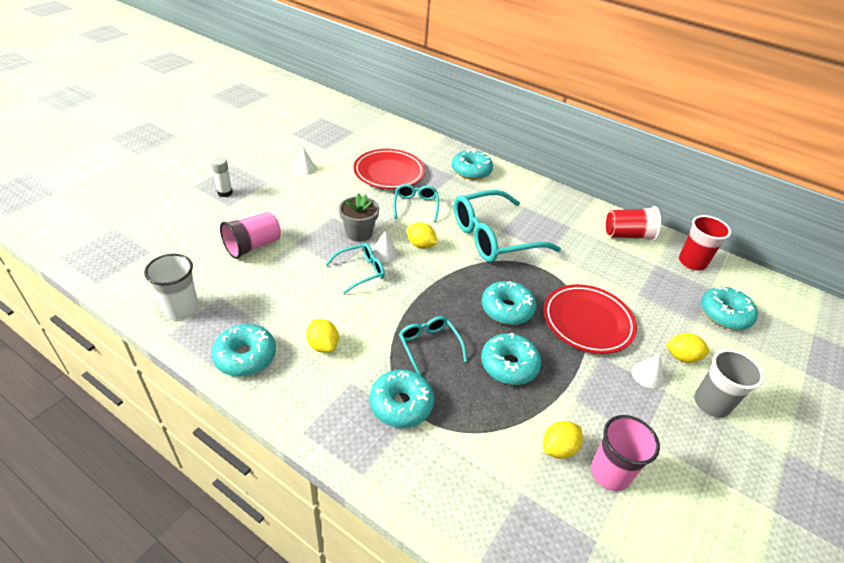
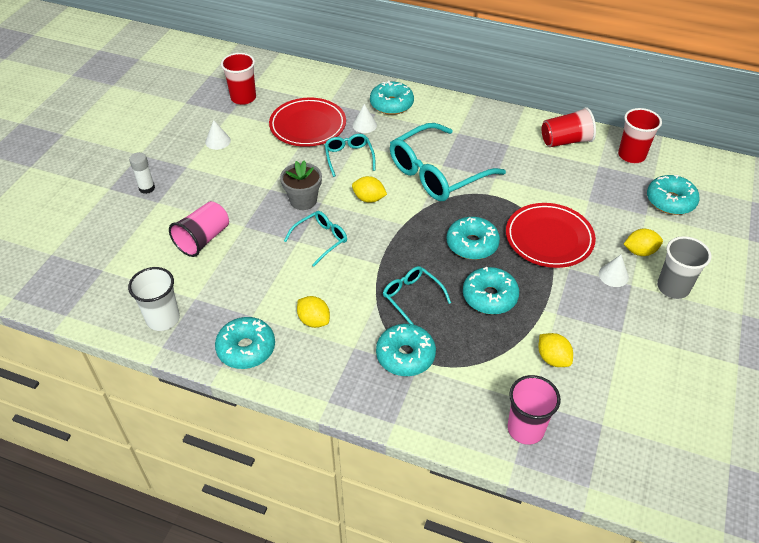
camera: 10 degrees left, 5 degrees up
white cone [372,231,398,262] -> white cone moved to [352,104,377,133]
yellow lemon [543,421,583,459] -> yellow lemon turned 75 degrees counterclockwise [538,333,573,367]
pink cup [591,415,660,491] -> pink cup moved to [507,375,561,445]
none -> red cup [221,53,256,105]

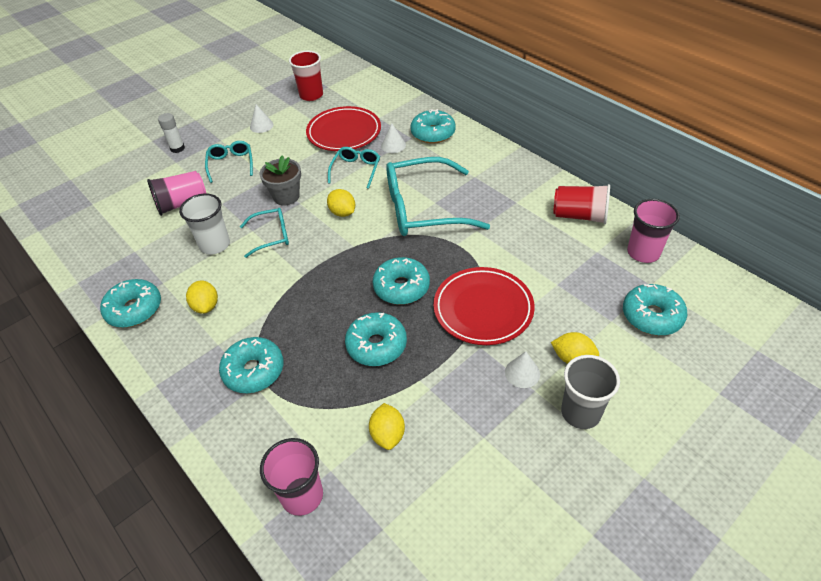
camera: 30 degrees right, 0 degrees up
white cup [128,267,180,331] -> white cup moved to [179,194,230,254]
turquoise glasses [383,266,451,325] -> turquoise glasses moved to [205,141,253,183]
red cup [618,108,662,163] -> pink cup [627,199,680,263]

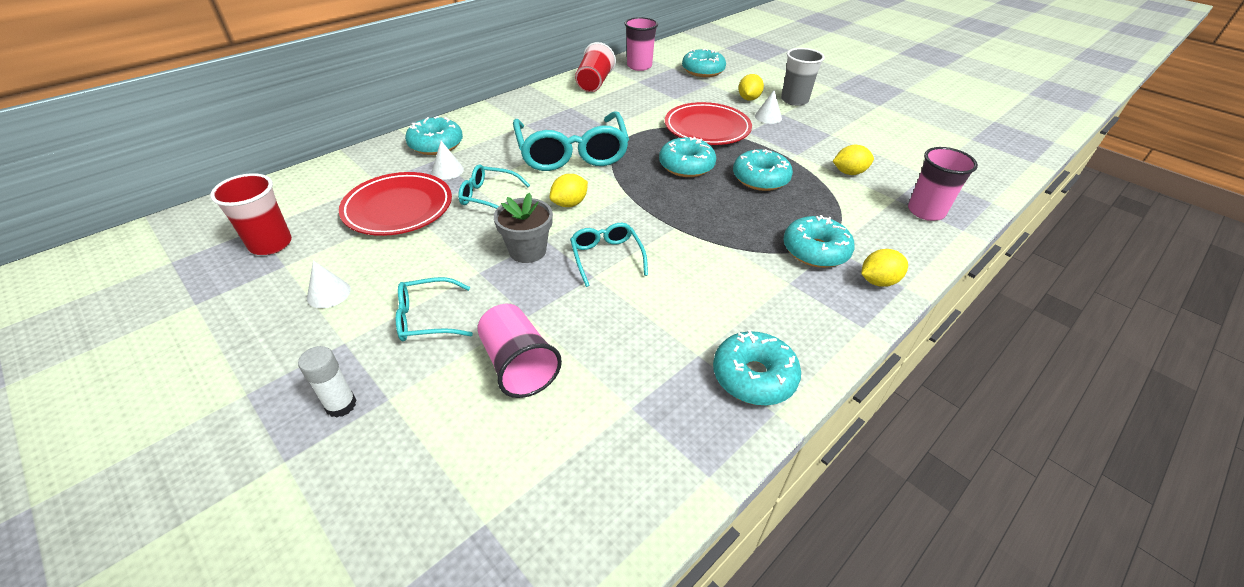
camera: 95 degrees left, 5 degrees down
white cup [179,194,230,254] -> none
yellow lemon [186,281,218,314] -> yellow lemon moved to [861,249,908,287]

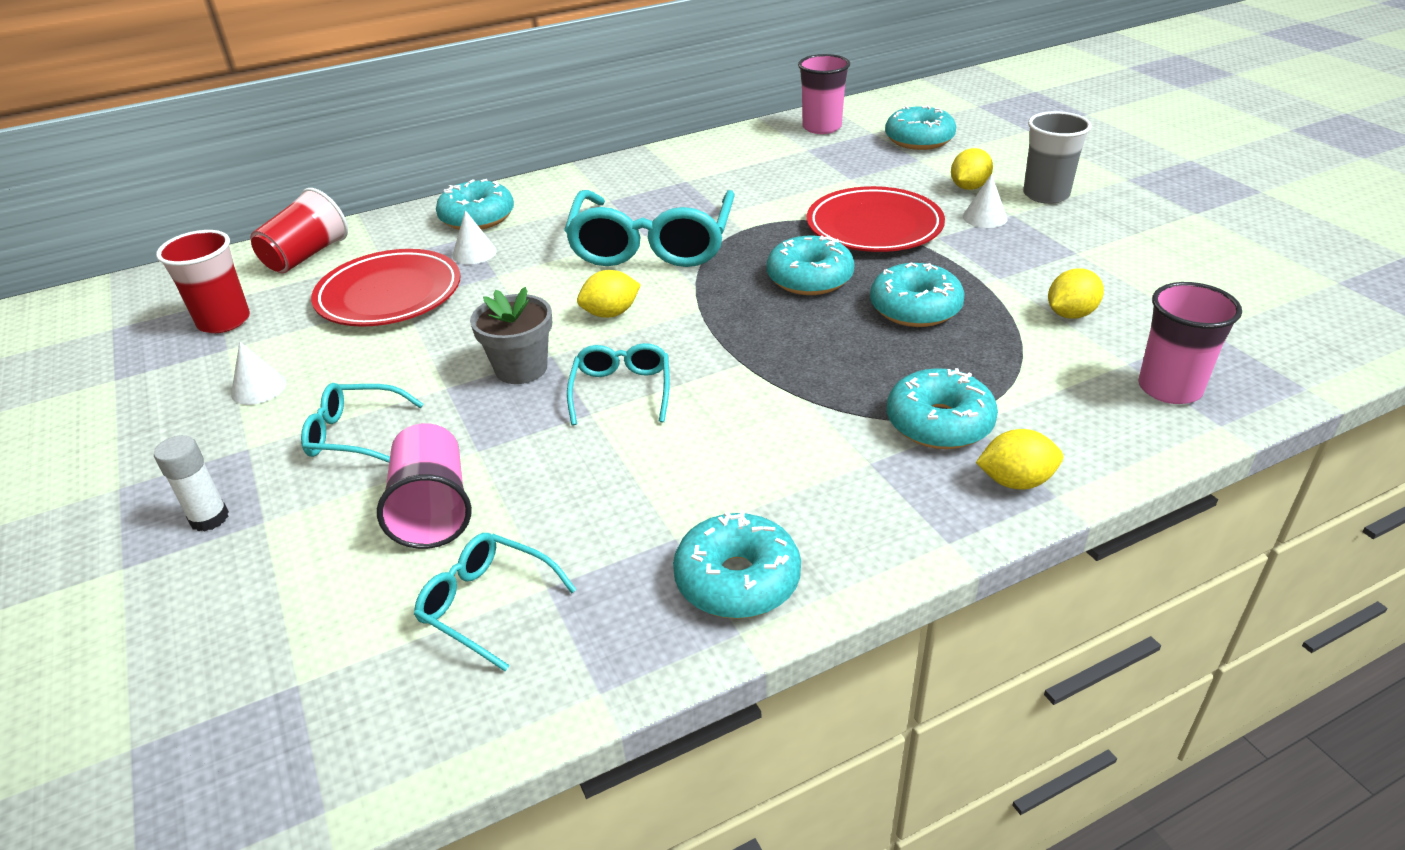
camera: 20 degrees right, 5 degrees down
turquoise glasses [458,164,530,209] -> turquoise glasses moved to [414,533,577,671]
red cup [575,42,616,92] -> red cup moved to [250,188,348,273]
yellow lemon [833,145,874,175] -> yellow lemon turned 45 degrees counterclockwise [1048,269,1104,319]

